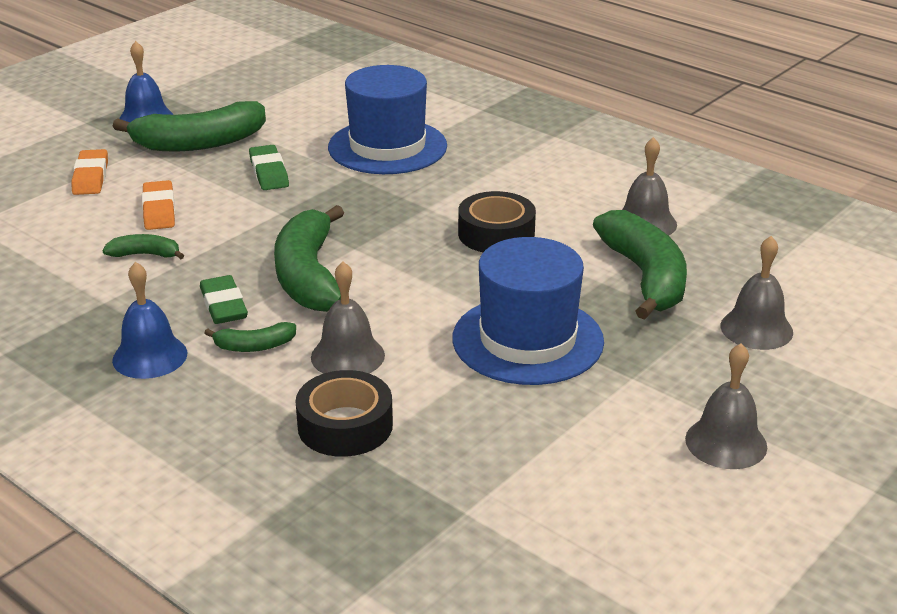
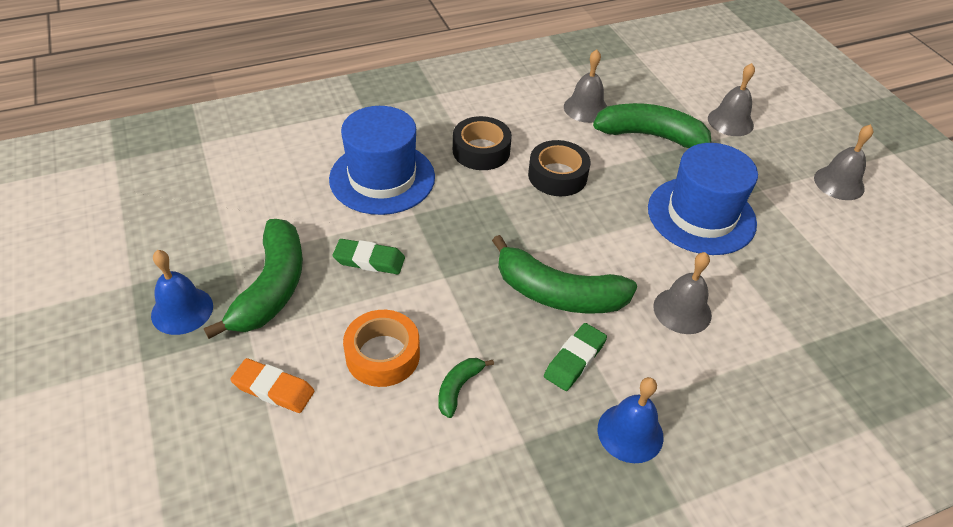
camera: 65 degrees left, 15 degrees up
orange eraser [142,180,175,230] -> orange tape [343,310,420,387]
green eraser [200,275,248,324] -> green eraser turned 60 degrees counterclockwise [544,323,607,391]
green banana [204,322,296,352] -> none
black tape [296,370,393,457] -> black tape moved to [453,116,512,170]

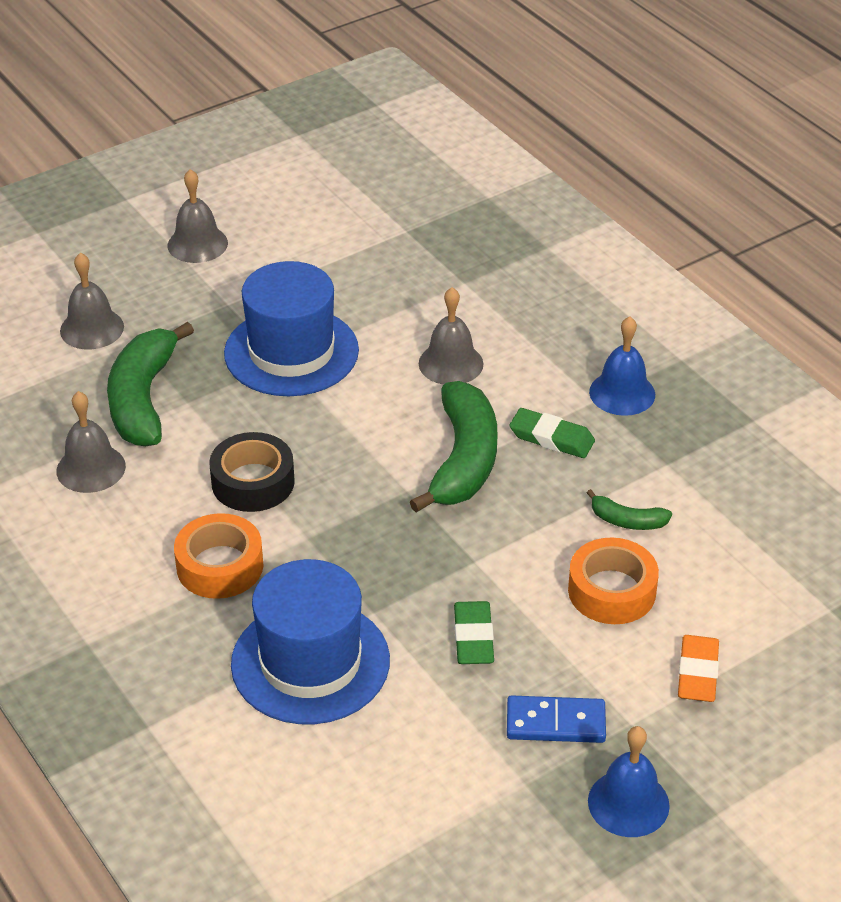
camera: 100 degrees left, 5 degrees down
green banana [204,219,303,339] -> blue domino [507,695,606,743]
black tape [453,116,512,170] -> orange tape [174,513,264,599]

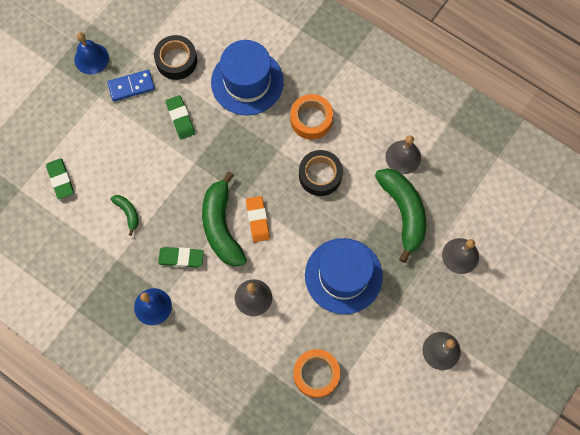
camera: 160 degrees right, 30 degrees up
orange tape [568,537,659,624] -> orange tape moved to [293,349,340,398]
green banana [587,489,672,530] -> green banana turned 60 degrees clockwise [111,195,139,236]
orange eraser [678,635,719,702] -> orange eraser moved to [246,196,270,242]
none -> green eraser [46,158,74,199]
none -> black tape [154,35,197,80]

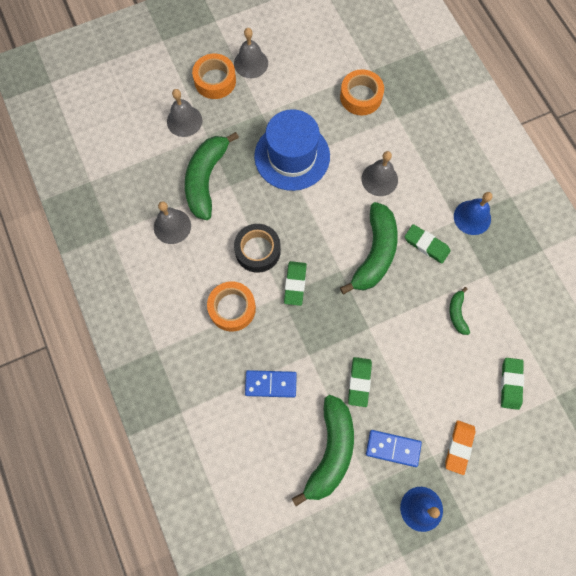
camera: 150 degrees left, 0 degrees up
black tape [154,35,197,80] -> green banana [291,395,354,506]
blue hat [211,40,284,115] -> blue domino [245,370,297,398]
orange eraser [246,196,270,242] -> orange eraser moved to [445,420,475,475]
none -> orange tape [192,54,236,99]
none -> green eraser [284,261,307,306]

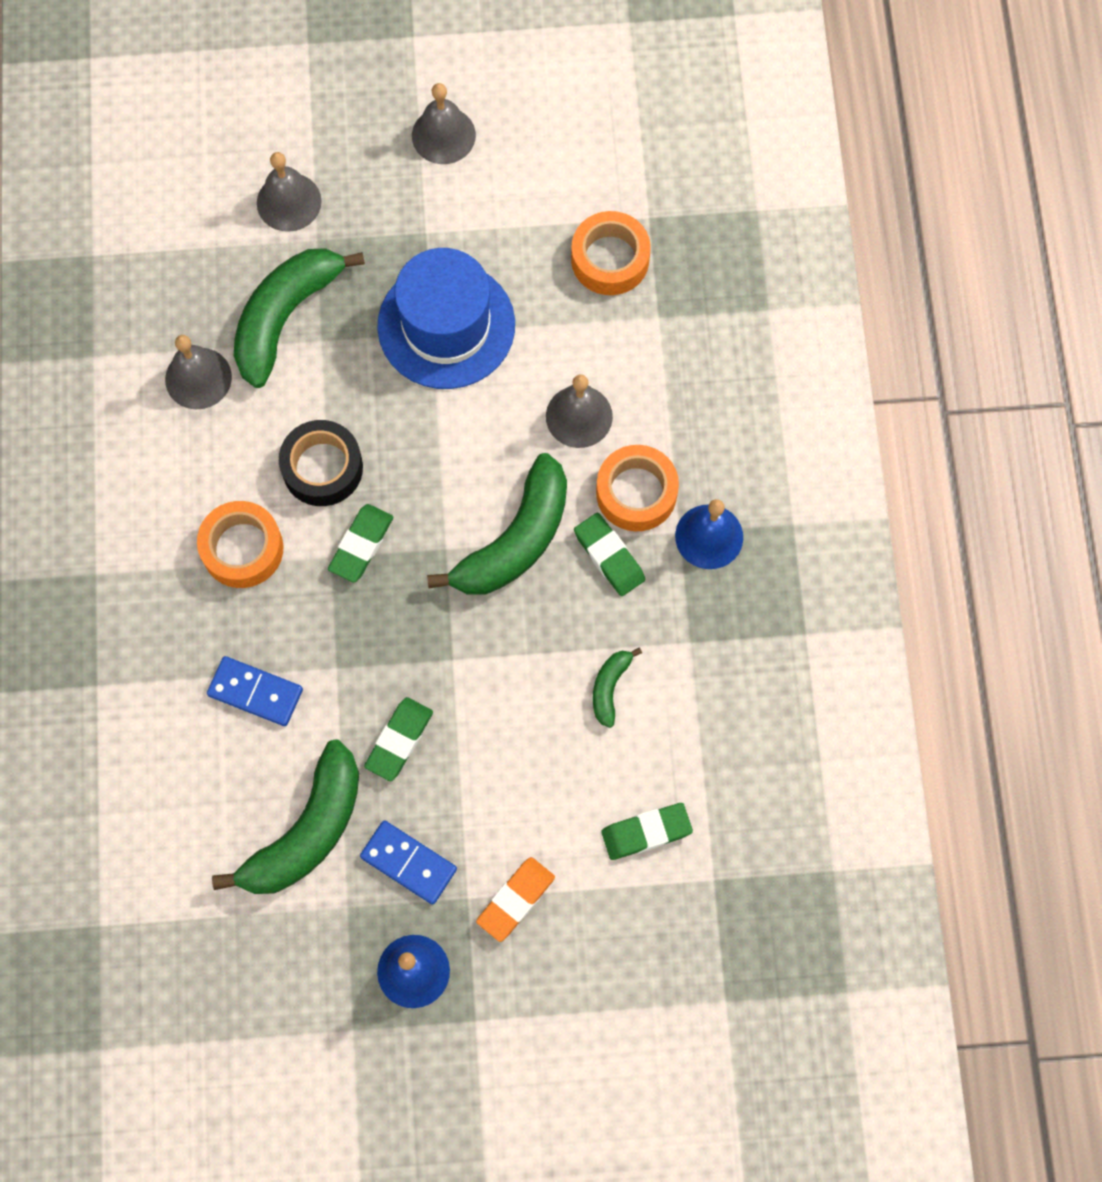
camera: 20 degrees right, 0 degrees up
orange tape [192,54,236,99] -> orange tape moved to [596,445,679,531]
green eraser [501,358,524,410] -> green eraser turned 45 degrees clockwise [601,803,693,860]

